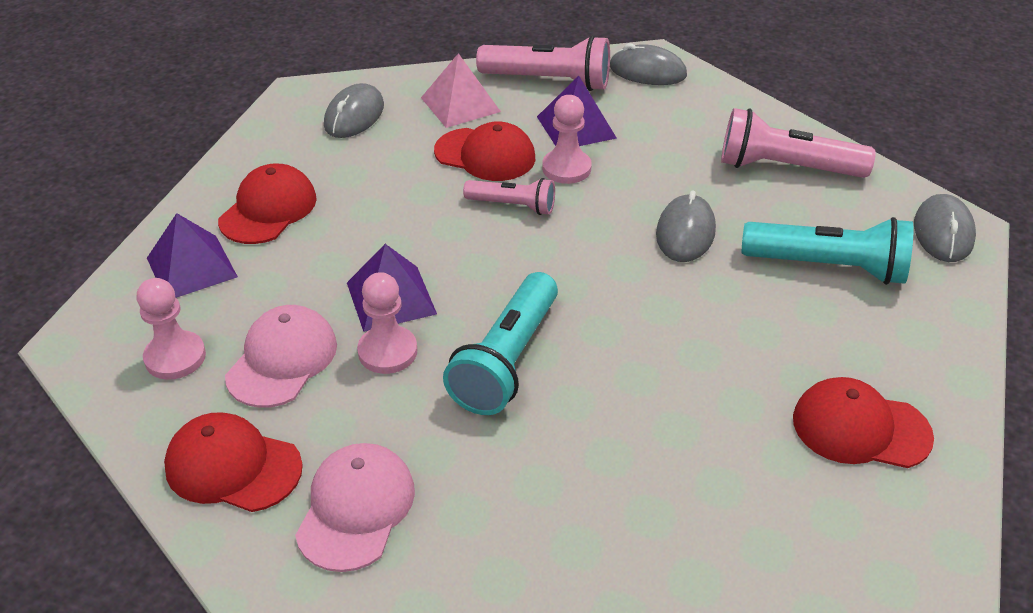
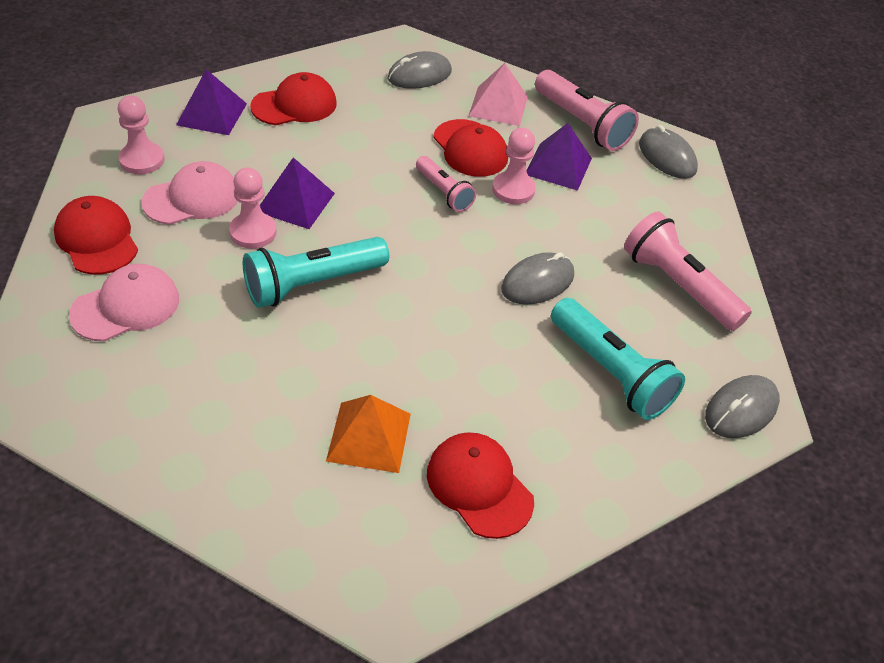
camera: 35 degrees right, 5 degrees up
none -> orange pyramid [326,395,411,473]

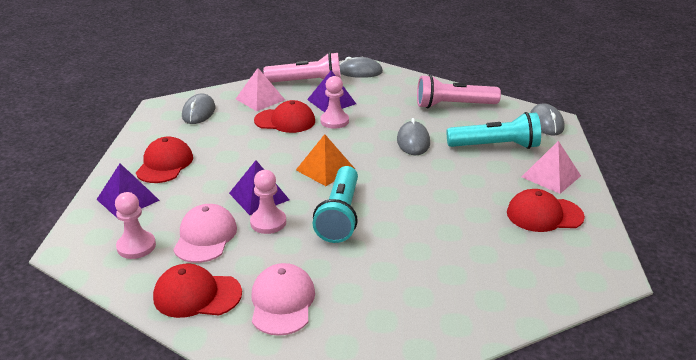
camera: 50 degrees left, 15 degrees down
orange pyramid [326,395,411,473] -> orange pyramid moved to [296,134,355,186]
pink flashlight [416,156,476,212] -> none
none -> pink pyramid [522,141,581,194]

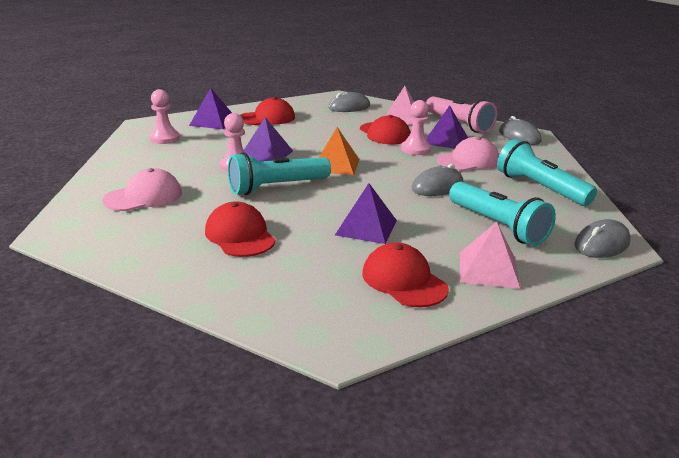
camera: 55 degrees right, 5 degrees down
red cap [153,264,242,318] -> red cap moved to [205,202,276,257]
pink cap [173,204,237,263] -> pink cap moved to [437,136,499,171]
pink flashlight [417,75,501,109] -> turquoise flashlight [497,139,597,206]
none -> purple pyramid [335,183,397,244]

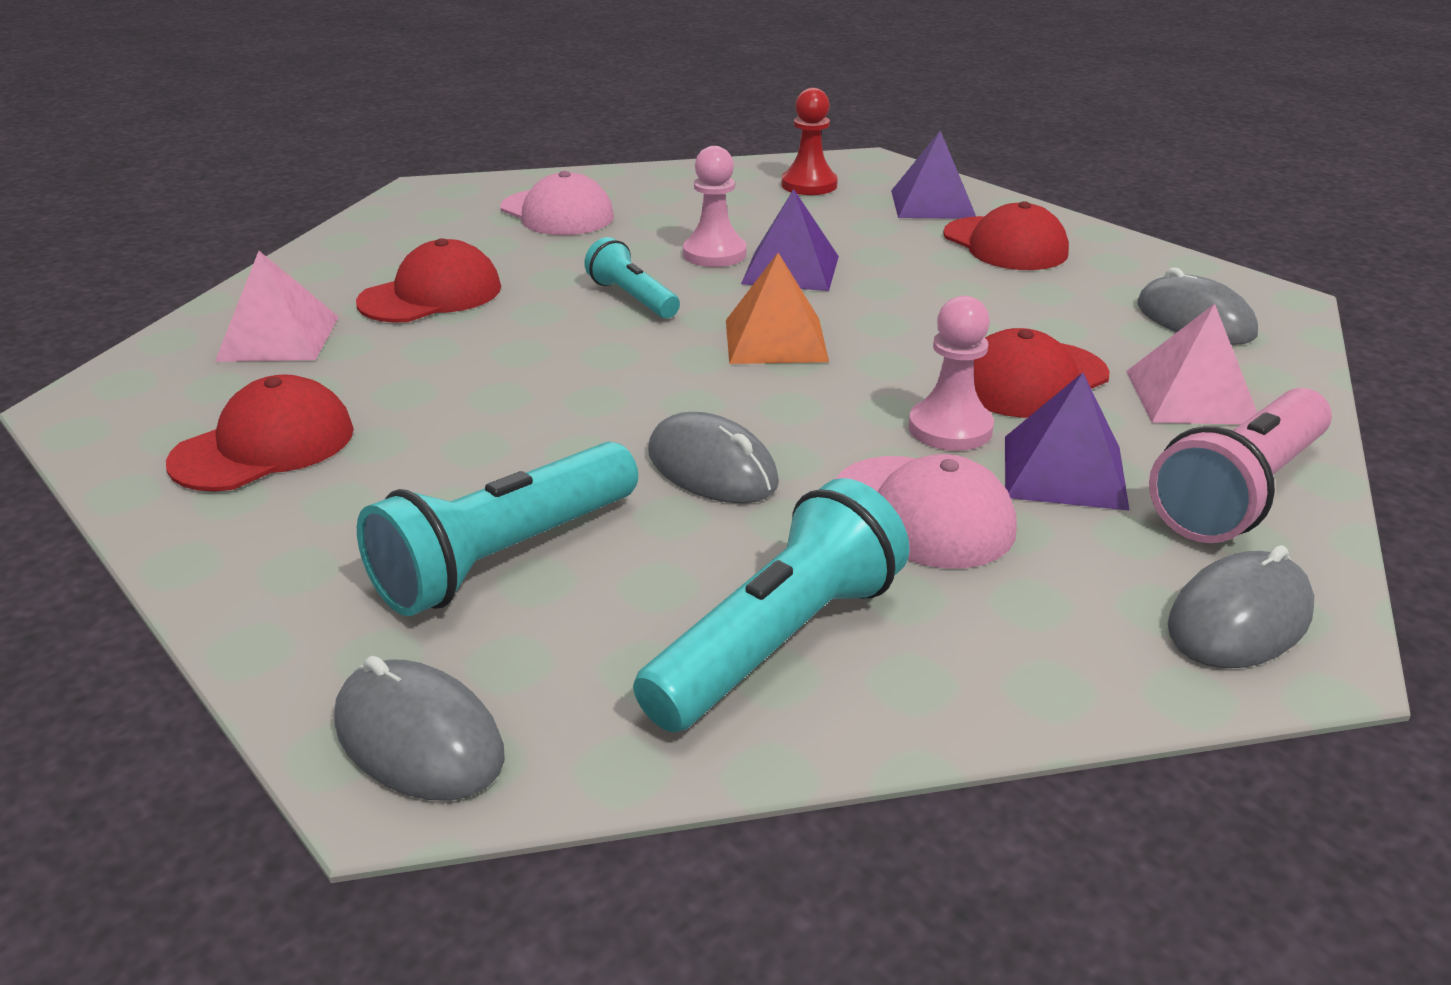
camera: 80 degrees right, 5 degrees up
pink pawn [149,89,180,144] -> red pawn [782,88,838,195]
turquoise flashlight [228,152,331,195] -> turquoise flashlight [584,237,680,318], size x0.60
purple pyramid [335,183,397,244] -> none
pink pyramid [460,222,520,289] -> pink pyramid moved to [215,251,339,362]

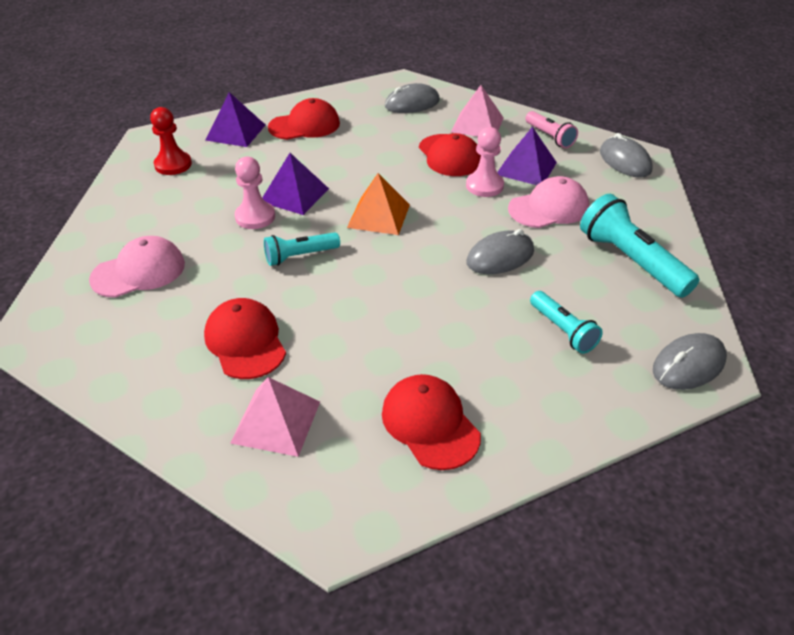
camera: 75 degrees left, 10 degrees up
turquoise flashlight [357,442,638,616] -> turquoise flashlight [530,291,603,354], size x0.60
pink flashlight [1149,388,1332,543] -> pink flashlight [525,111,578,148], size x0.60

